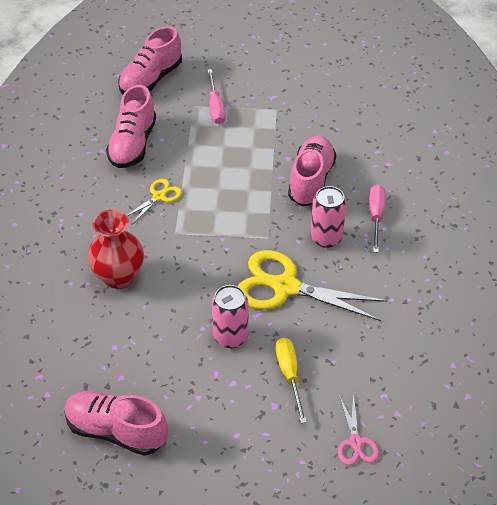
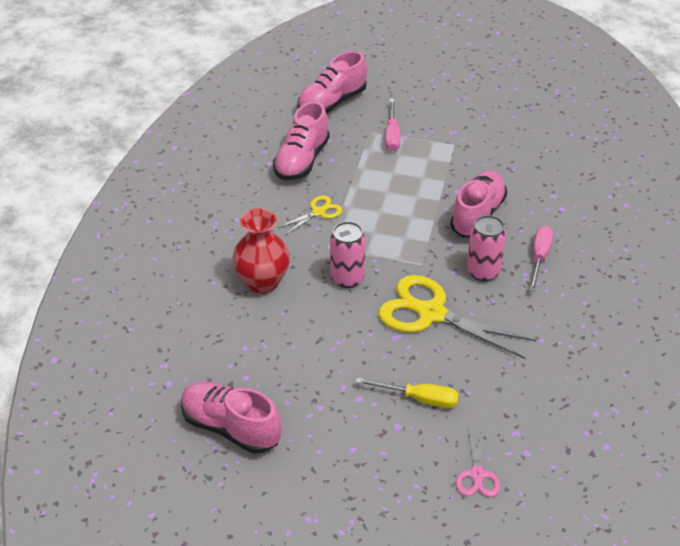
camera: 10 degrees right, 5 degrees down
pink can [212,285,248,348] -> pink can moved to [330,221,366,288]
yellow screwdriver [275,338,307,423] -> yellow screwdriver turned 105 degrees clockwise [356,378,459,408]

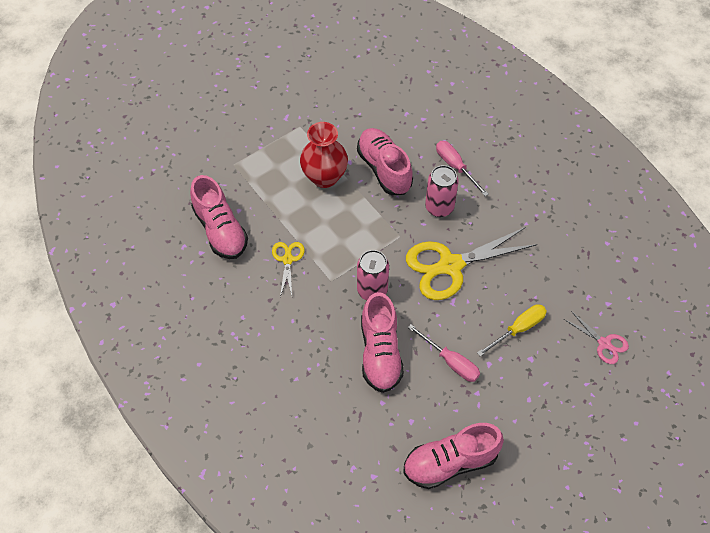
camera: 50 degrees left, 15 degrees up
red vase [232,208,290,294] -> red vase moved to [300,122,348,188]
pink shoe [297,51,367,114] -> pink shoe moved to [361,292,404,393]
pink screwdriver [385,99,401,151] -> pink screwdriver moved to [408,324,480,382]

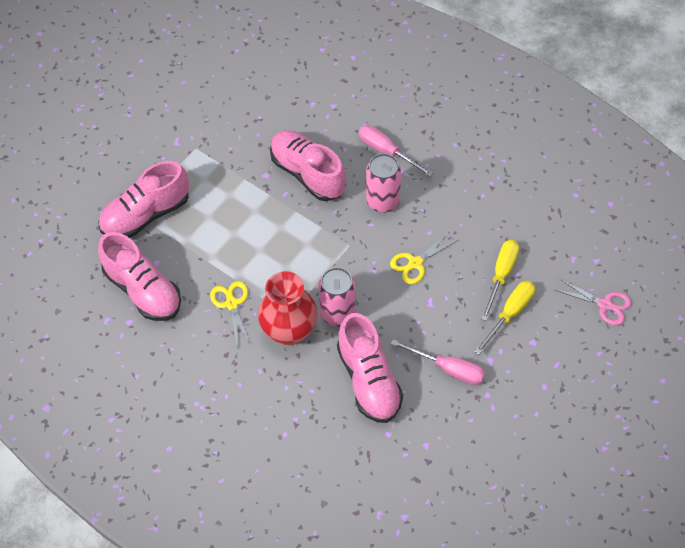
camera: 15 degrees left, 0 degrees up
red vase [300,122,348,188] -> red vase moved to [258,271,318,345]
pink shoe [403,423,504,489] -> pink shoe moved to [98,161,189,238]
yellow scissors [406,227,537,300] -> yellow scissors [390,232,458,284], size x0.49
none -> yellow screwdriver [481,240,519,321]

